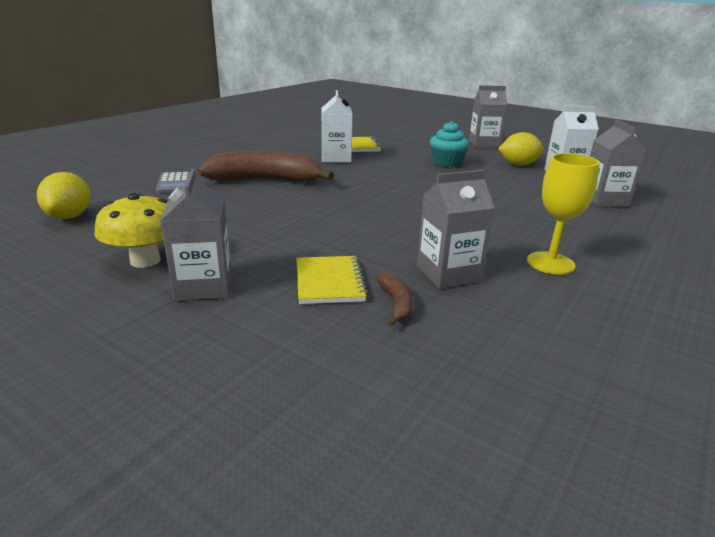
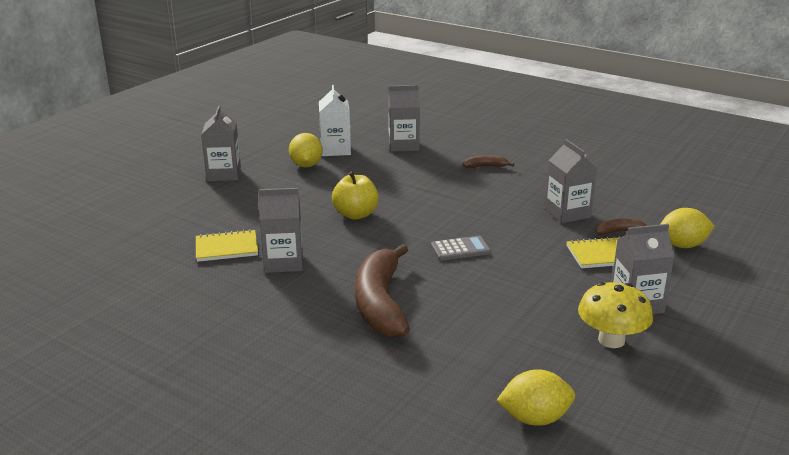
camera: 90 degrees left, 0 degrees up
grey calculator [156,172,190,193] -> grey calculator moved to [431,236,491,261]
white carton [321,90,353,163] -> grey carton [259,188,303,273]
turquoise cupcake [430,121,469,168] -> none
yellow goblet [527,153,600,275] -> none
none -> yellow apple [332,171,379,220]
none -> brown banana [463,155,514,168]
none -> yellow lemon [661,208,714,248]

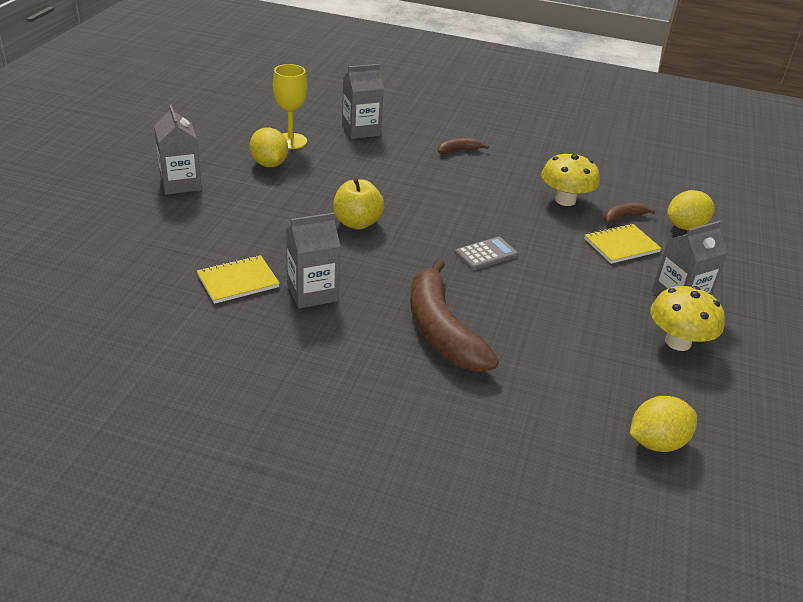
camera: 20 degrees left, 10 degrees up
white carton [319,85,351,156] -> yellow goblet [273,64,307,149]
grey carton [545,139,597,223] -> yellow mushroom [541,152,600,206]

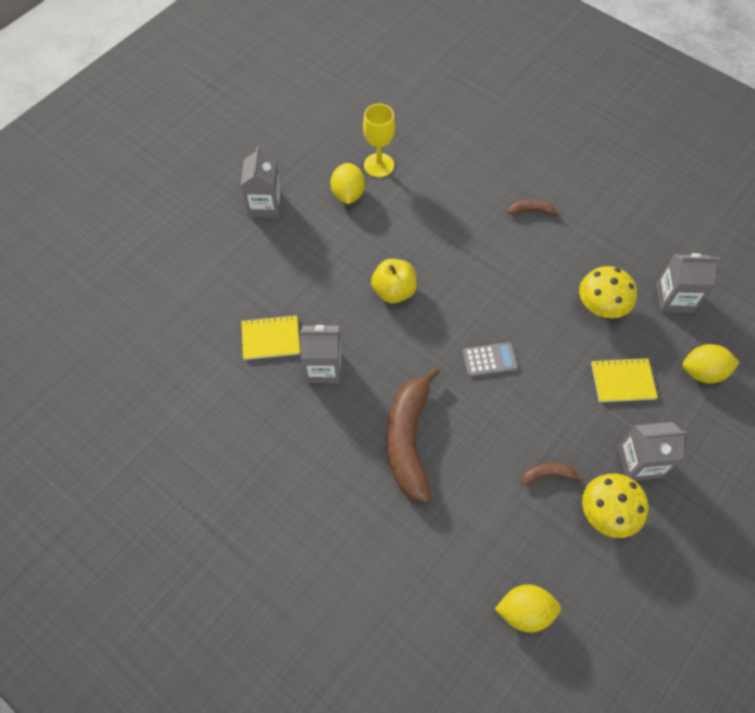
camera: 25 degrees right, 25 degrees up
grey carton [342,64,384,139] -> grey carton moved to [656,253,720,313]
brown banana [604,203,655,223] -> brown banana moved to [521,463,584,485]

